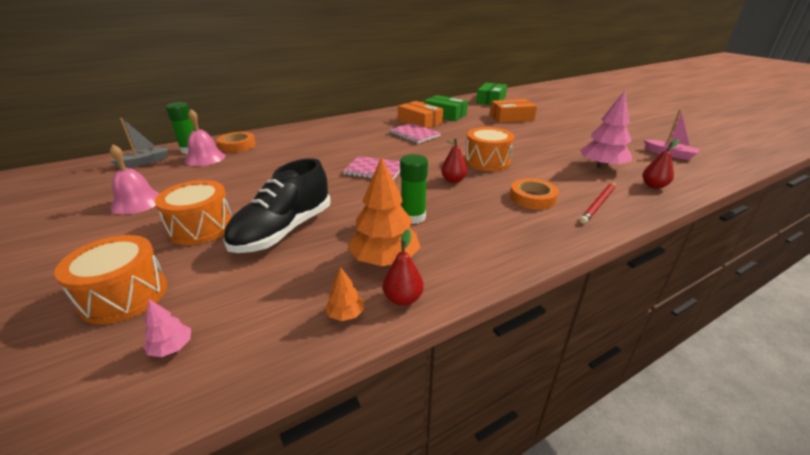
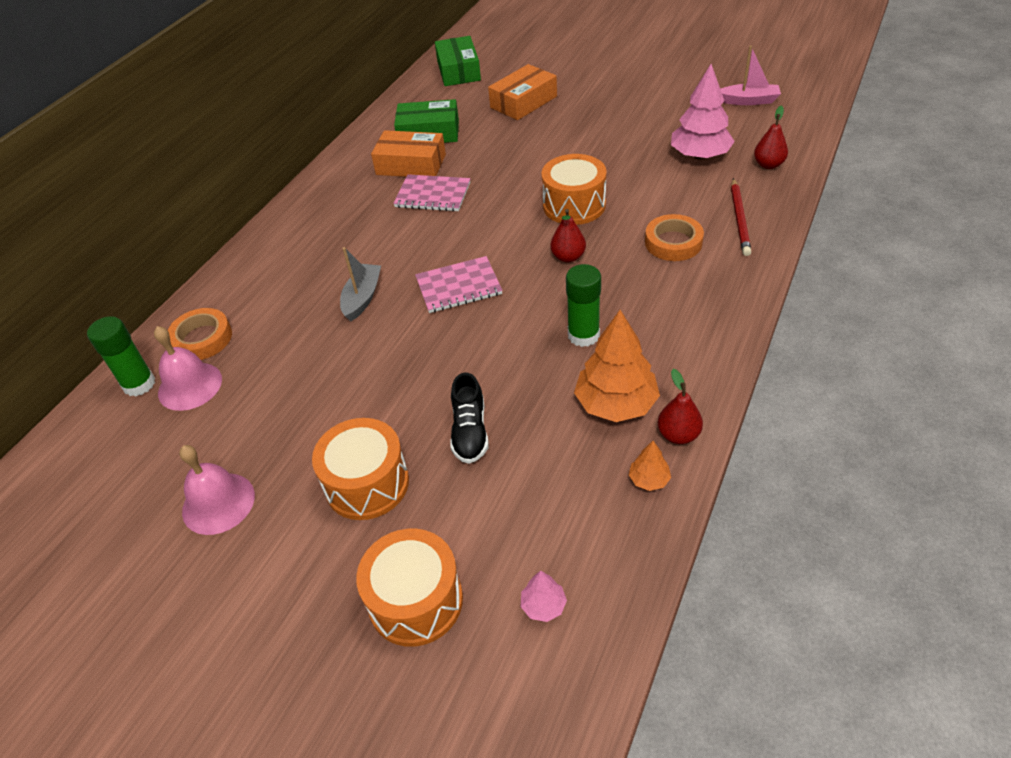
camera: 30 degrees left, 15 degrees up
grey boat [110,118,168,169] -> grey boat moved to [340,247,381,321]
black shoe [223,158,331,253] -> black shoe [450,372,488,464], size x0.56

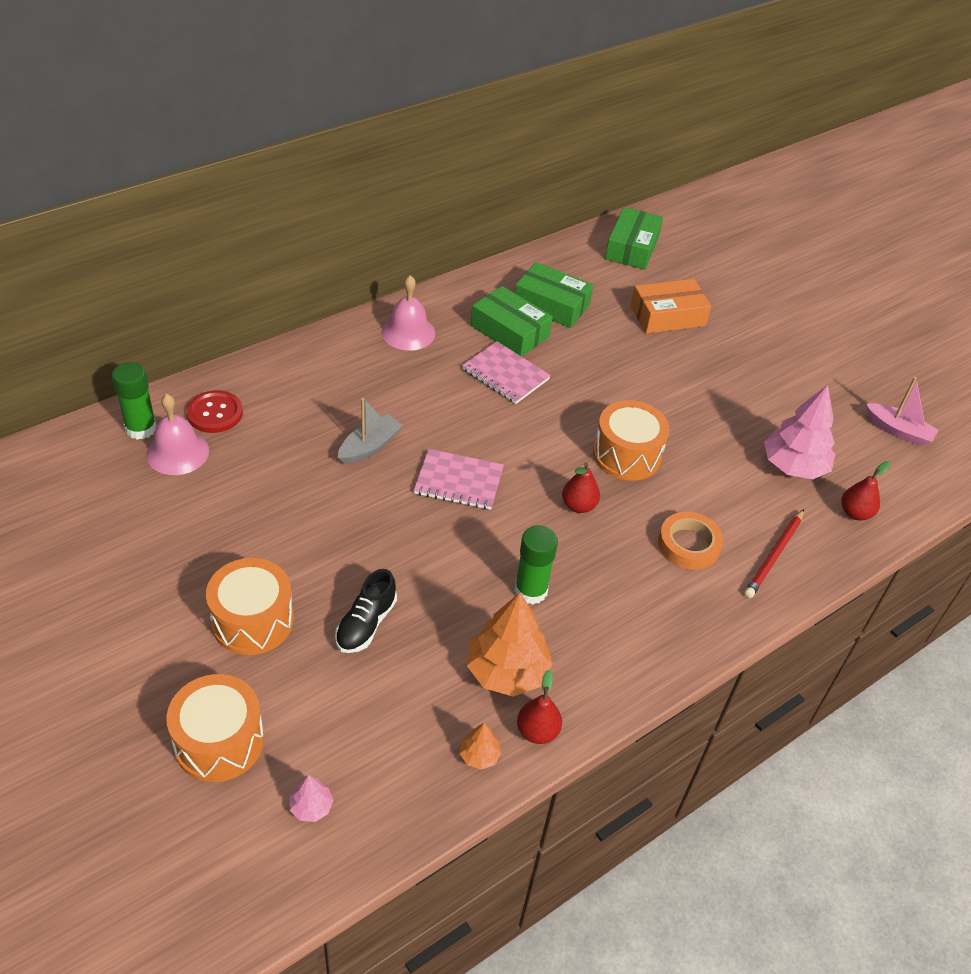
camera: 20 degrees right, 0 degrees up
orange tape [168,308,232,360] -> red button [186,390,243,433]
pink bell [179,445,255,535] -> pink bell moved to [381,275,435,351]
orange box [371,130,446,177] -> green box [471,286,553,357]

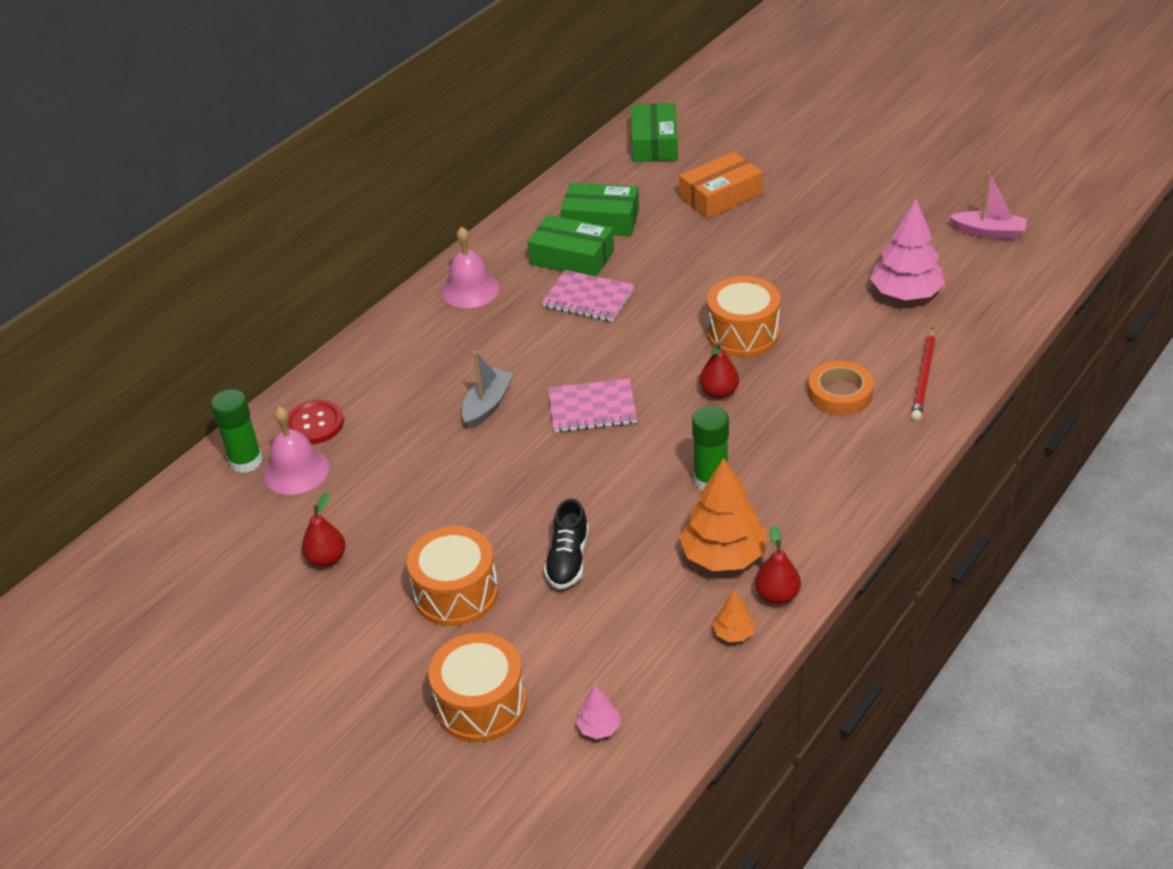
camera: 10 degrees left, 5 degrees down
red pear [841,461,890,520] -> red pear moved to [302,492,346,567]

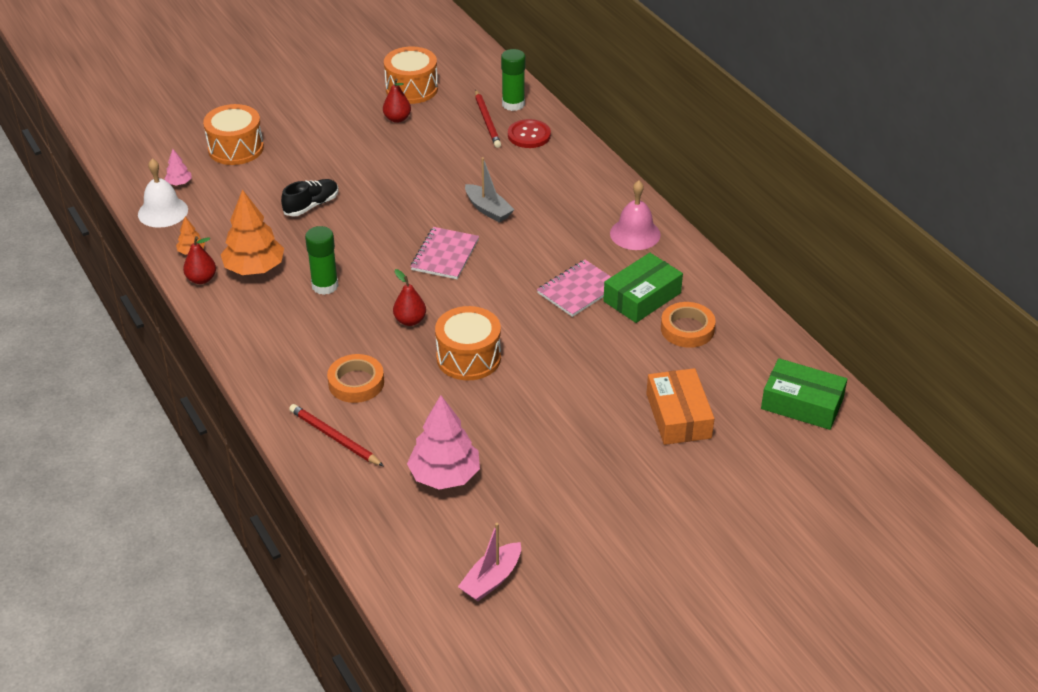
camera: 110 degrees right, 0 degrees up
pink bell [264,406,330,495] -> red pencil [475,90,501,148]
orange drum [407,526,498,626] -> orange drum moved to [384,47,438,104]
black shoe [544,499,589,589] -> black shoe turned 105 degrees clockwise [281,179,339,217]
green box [561,183,639,236] -> orange tape [661,302,716,348]
none -> white bell [138,159,188,228]

